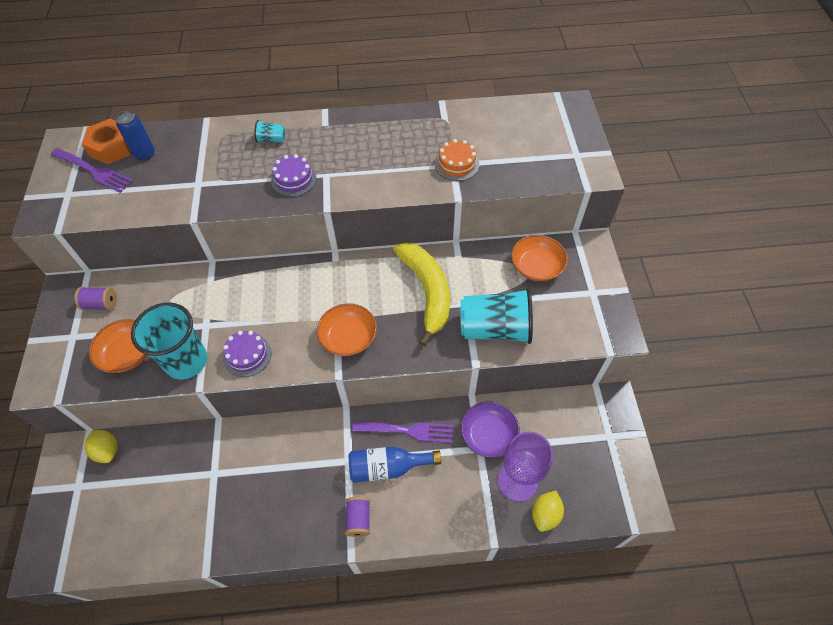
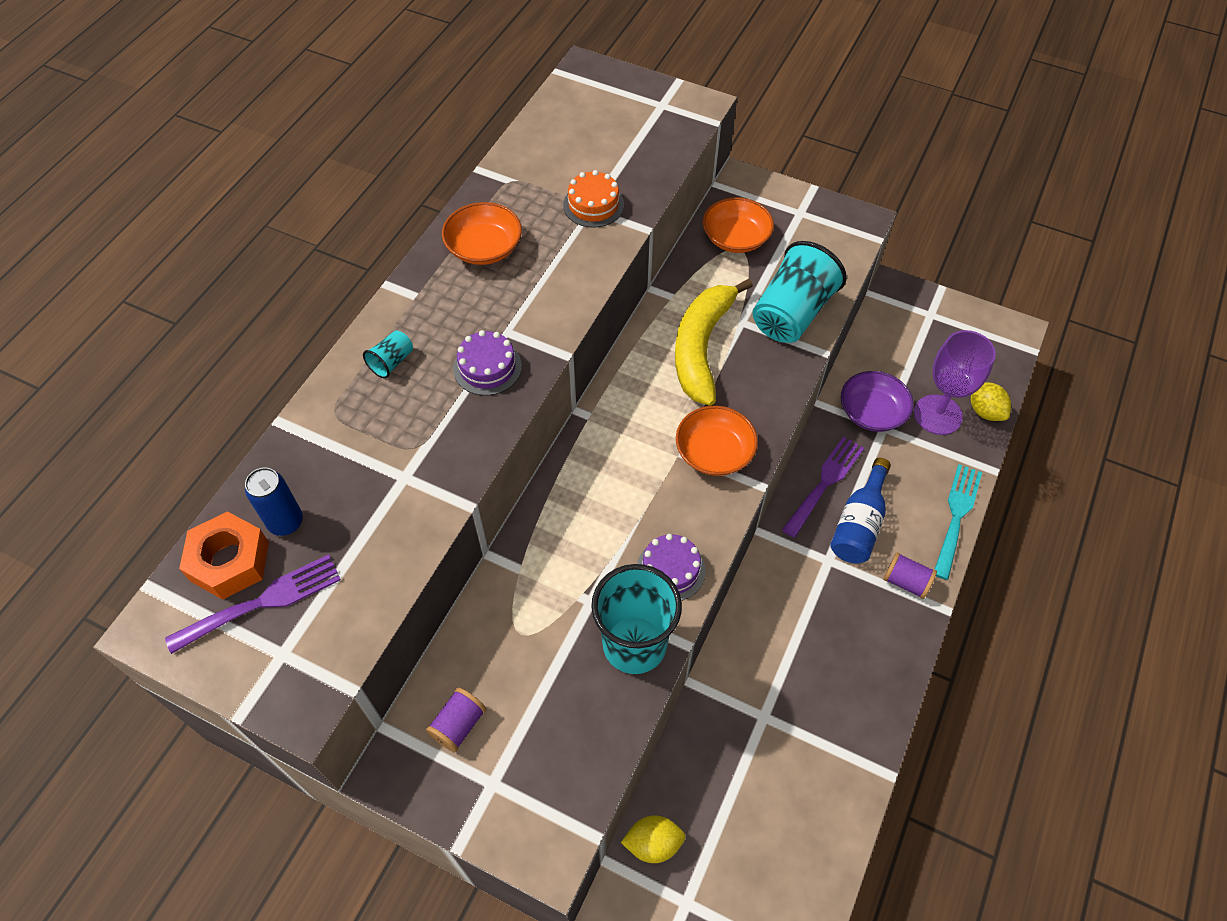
camera: 60 degrees left, 0 degrees up
orange bowl [89,319,147,373] -> orange bowl moved to [442,202,522,265]
yellow banana [393,243,450,347] -> yellow banana turned 90 degrees counterclockwise [675,279,753,406]
none -> turquoise fork [934,464,982,580]

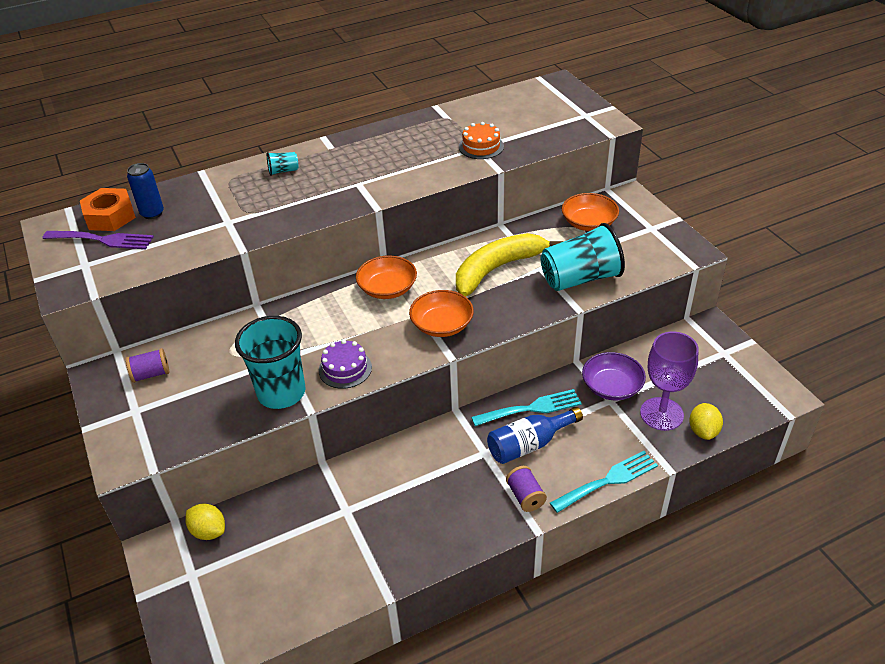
camera: 40 degrees right, 15 degrees down
orange bowl [442,202,522,265] -> orange bowl moved to [356,255,417,299]
purple cake [453,330,522,396] -> none
purple fork [782,436,864,538] -> turquoise fork [471,389,582,426]

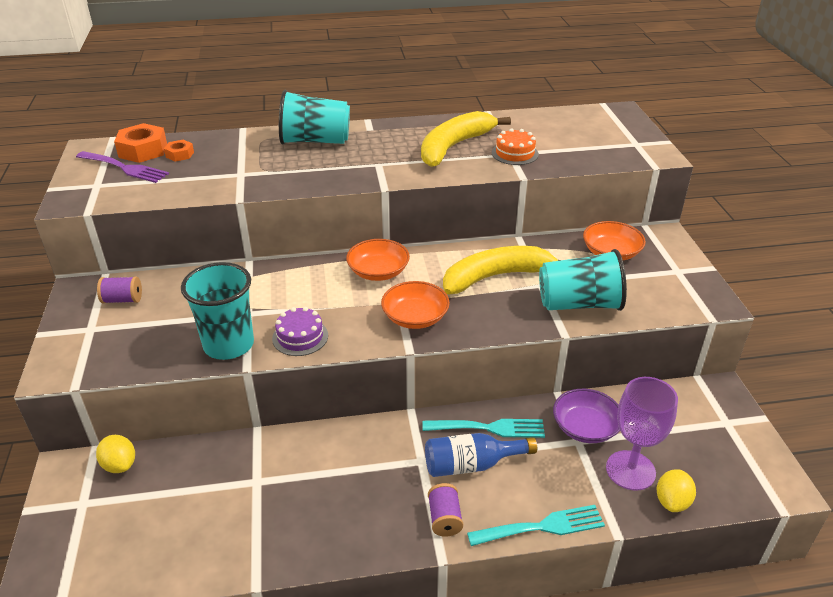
camera: 15 degrees right, 5 degrees down
blue can [127,163,164,219] -> orange nut [164,140,194,162]
turquoise cup [267,152,299,176] -> turquoise cup [279,90,350,144], size x2.31
none -> yellow banana [421,111,511,167]

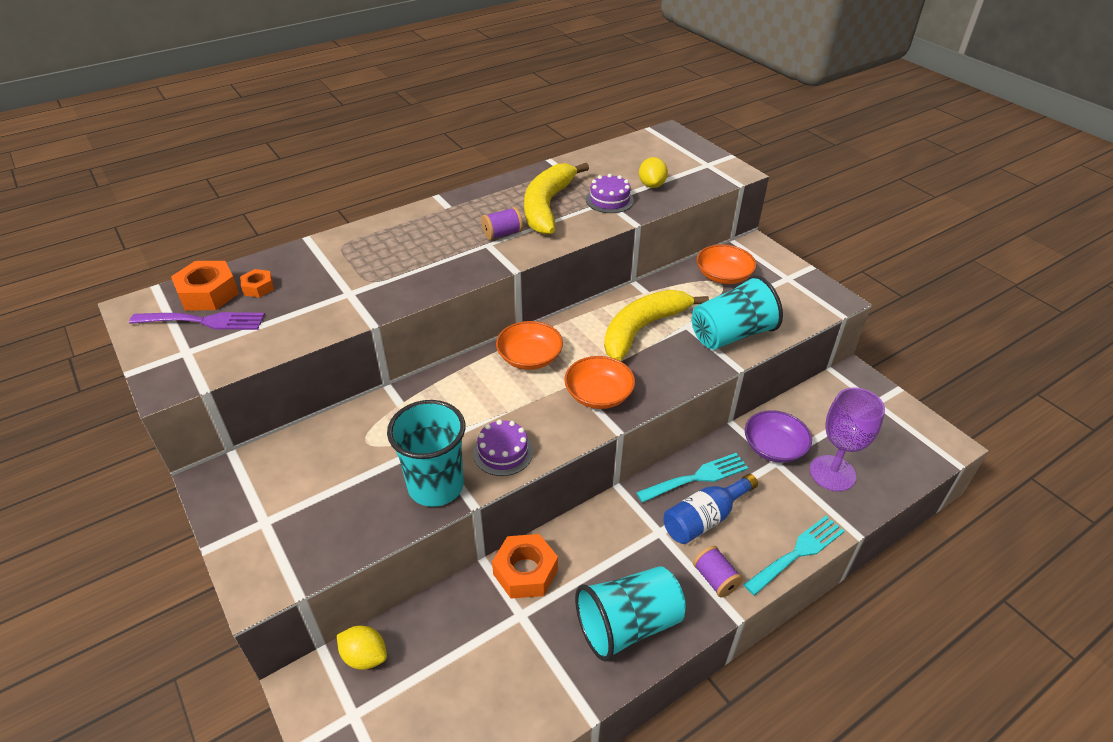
camera: 25 degrees left, 5 degrees up
purple spool [97,276,142,303] -> purple spool moved to [481,207,523,240]
turquoise cup [279,90,350,144] -> turquoise cup moved to [575,566,686,662]
orange cake [492,128,539,165] -> purple cake [586,174,634,213]
yellow lemon [656,469,696,512] -> yellow lemon moved to [639,157,668,188]
none -> orange nut [492,534,558,599]

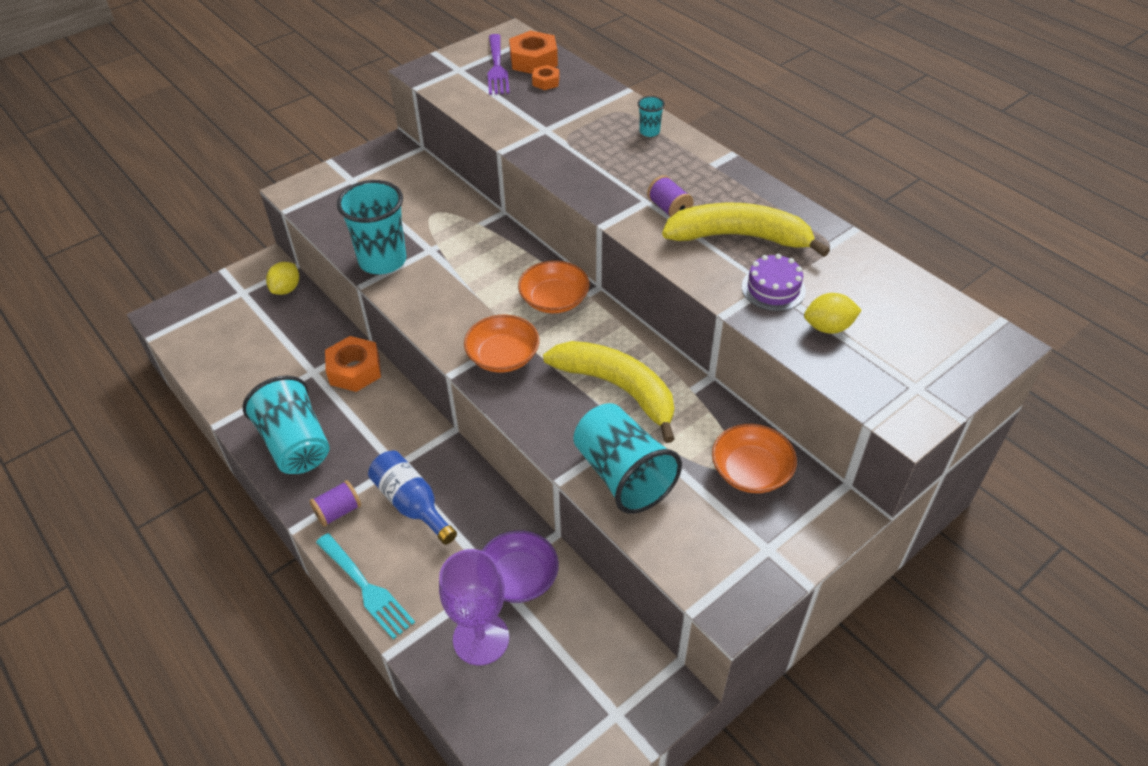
camera: 85 degrees right, 5 degrees up
purple cake [473,419,533,476] -> none
turquoise fork [636,453,748,503] -> none
none -> turquoise cup [638,96,665,137]

